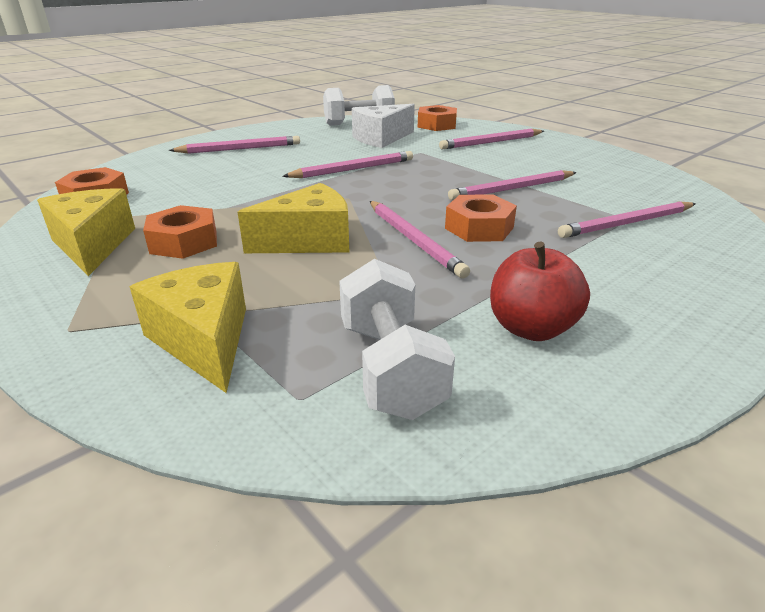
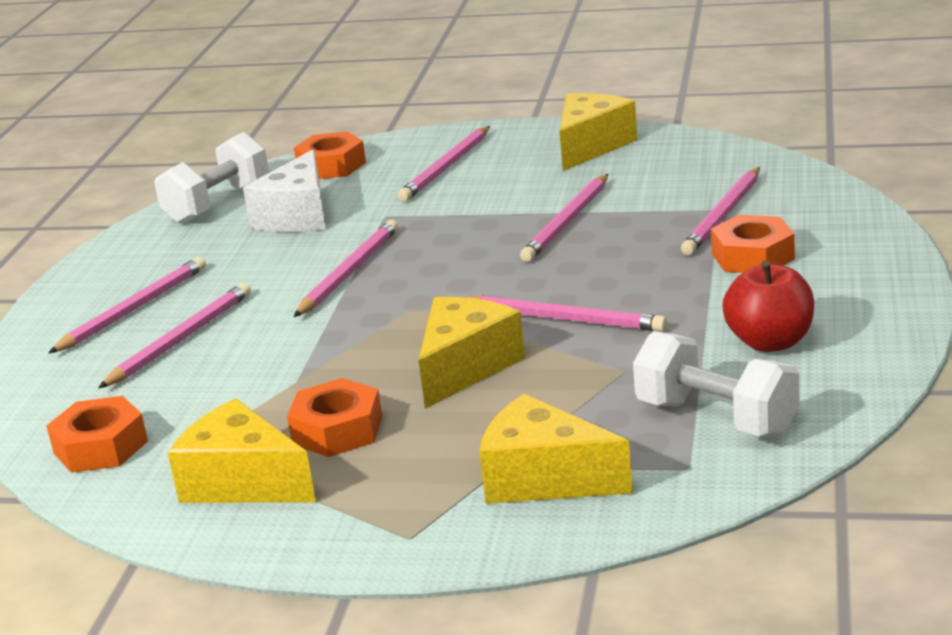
camera: 35 degrees left, 5 degrees down
orange nut [445,194,517,242] -> orange nut moved to [711,215,795,273]
none -> pink pencil [98,283,251,388]
none -> yellow cheese [559,93,637,171]

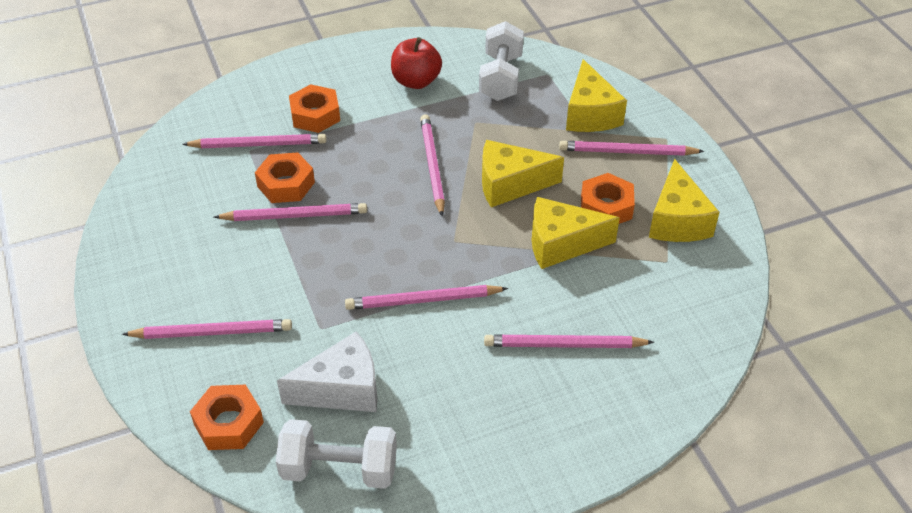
camera: 125 degrees left, 20 degrees up
orange nut [46,396,148,473] -> orange nut moved to [255,152,315,203]
pink pencil [48,257,206,353] -> pink pencil moved to [559,141,704,156]
yellow cheese [559,93,637,171] -> yellow cheese moved to [532,197,620,269]

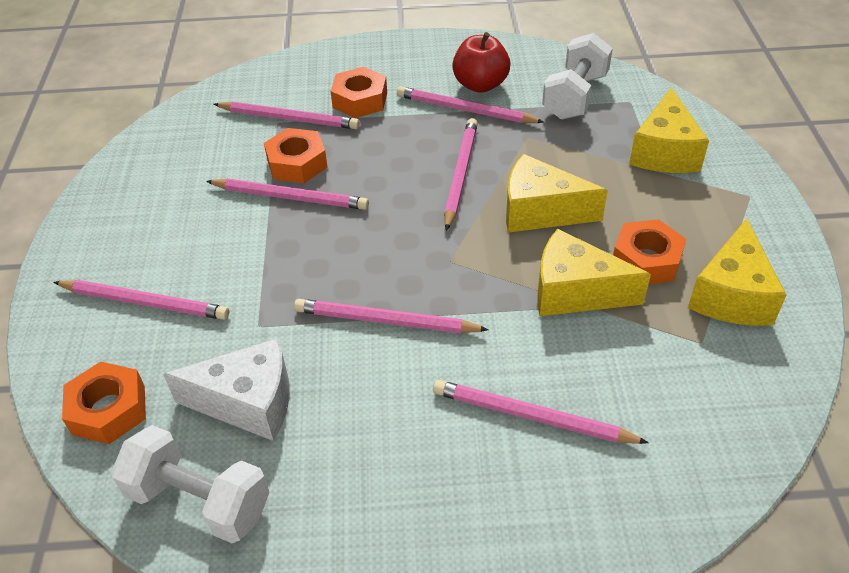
camera: 20 degrees right, 0 degrees up
pink pencil [559,141,704,156] -> pink pencil moved to [397,86,544,123]

